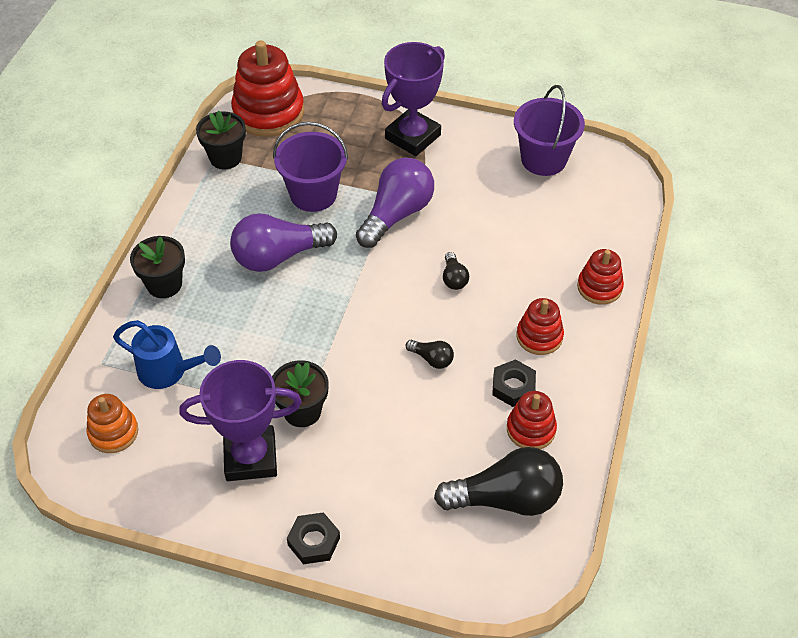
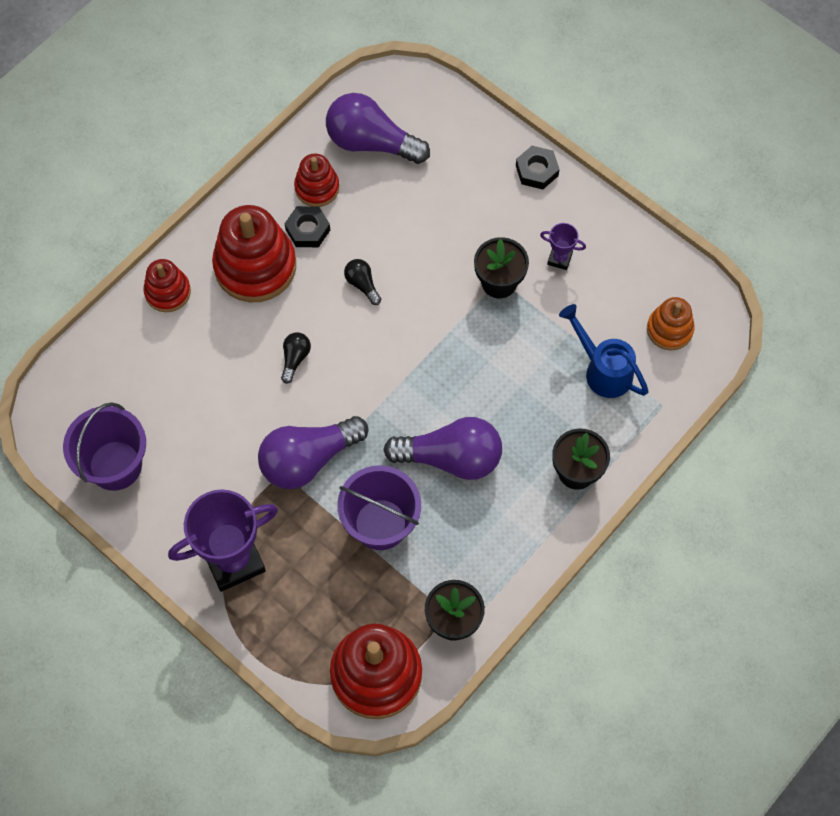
camera: 155 degrees left, 15 degrees up
purple trophy [179,360,302,481] -> purple trophy [540,223,586,270], size x0.45
black light bulb [434,447,563,516] -> purple light bulb [326,93,430,164]
red stacking toy [517,298,564,355] -> red stacking toy [212,205,296,302], size x1.80

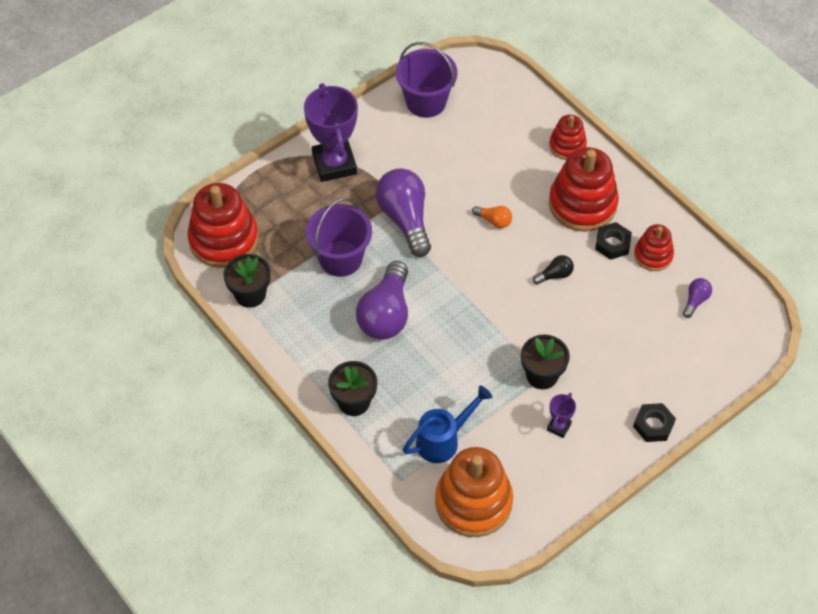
camera: 100 degrees right, 10 degrees down
black light bulb [281,332,311,384] -> orange light bulb [472,206,512,228]
purple light bulb [326,93,430,164] -> purple light bulb [683,278,712,318], size x0.46
orange stacking toy [647,297,695,351] -> orange stacking toy [435,447,513,537], size x1.80

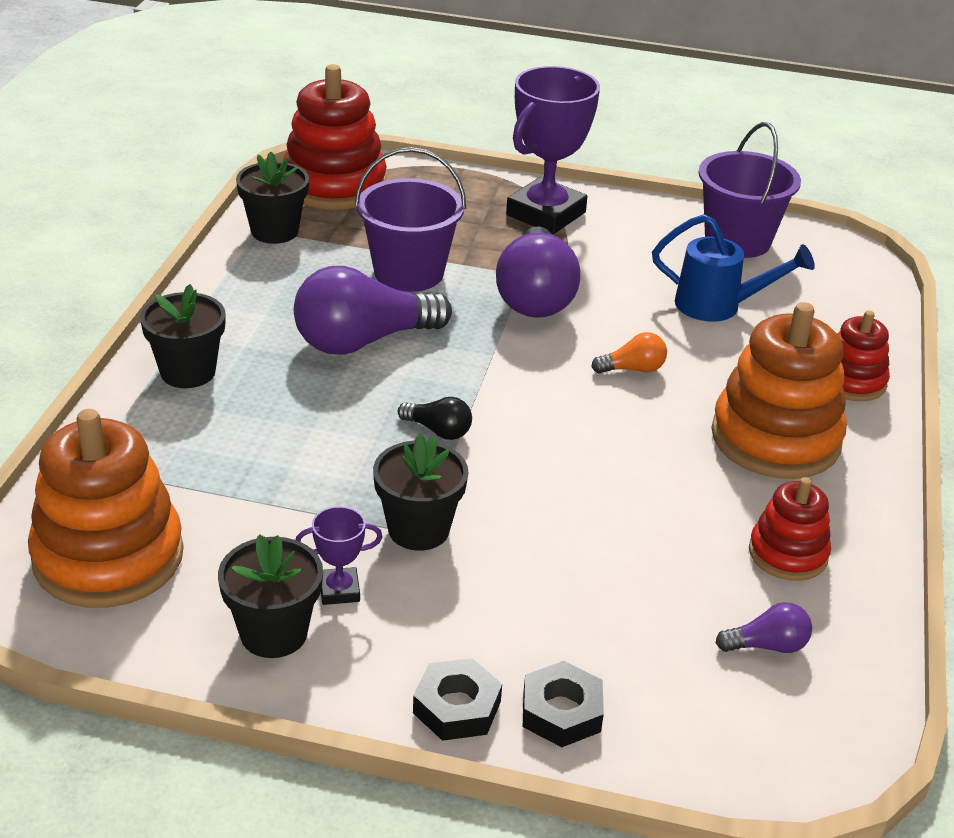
camera: 50 degrees right, 20 degrees down
purple light bulb [376,168,431,257] -> purple light bulb turned 150 degrees clockwise [496,226,580,318]
blue watering can [403,385,492,463] -> blue watering can moved to [652,214,815,322]
orange light bulb [472,206,512,228] -> orange light bulb turned 90 degrees counterclockwise [591,332,667,374]
black light bulb [533,255,574,285] -> black light bulb moved to [398,397,472,440]
red stacking toy [549,147,619,232] -> orange stacking toy [711,302,847,479]
black nut [595,222,632,260] -> black nut moved to [523,661,604,747]
none -> black flower pot [218,534,323,658]

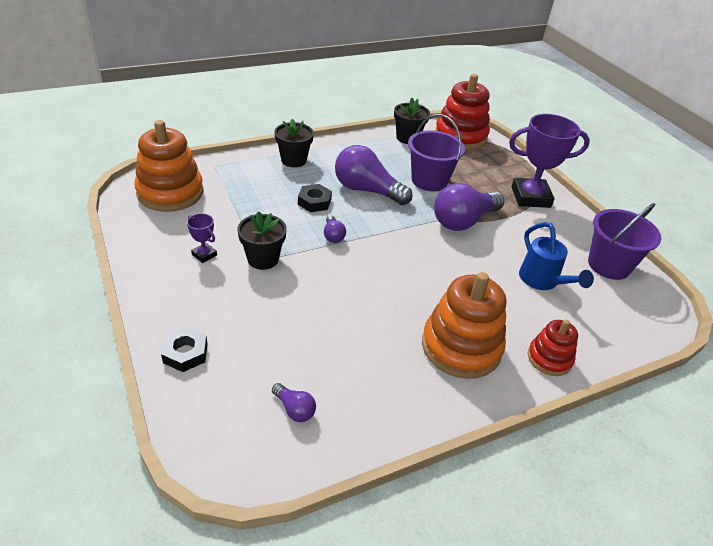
camera: 50 degrees right, 5 degrees up
black flower pot [218,534,323,658] -> none
black light bulb [398,397,472,440] -> purple light bulb [324,215,346,243]
black nut [413,658,502,741] -> black nut moved to [298,184,332,212]
orange light bulb [591,332,667,374] -> none
red stacking toy [749,477,831,581] -> none

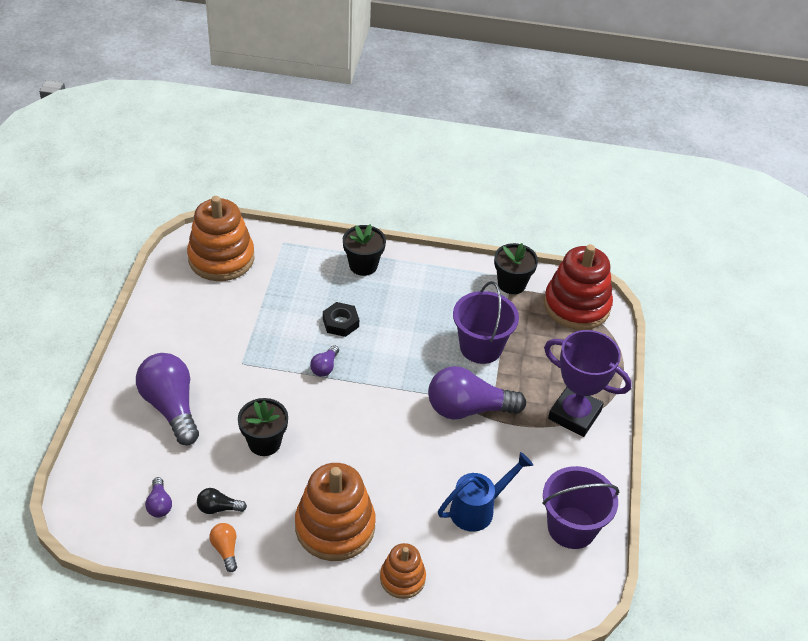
camera: 35 degrees right, 5 degrees up
black nut [161,327,207,372] -> none
purple trophy [187,213,217,263] -> none
black flower pot [237,211,287,270] -> black flower pot moved to [238,398,288,456]
purple light bulb [335,145,413,205] -> purple light bulb moved to [136,353,199,445]
blue watering can [519,222,594,290] -> blue watering can turned 135 degrees counterclockwise [438,452,533,532]
red stacking toy [528,320,578,376] -> orange stacking toy [380,543,426,599]
none -> black light bulb [197,488,247,514]
none -> orange light bulb [209,523,237,572]

